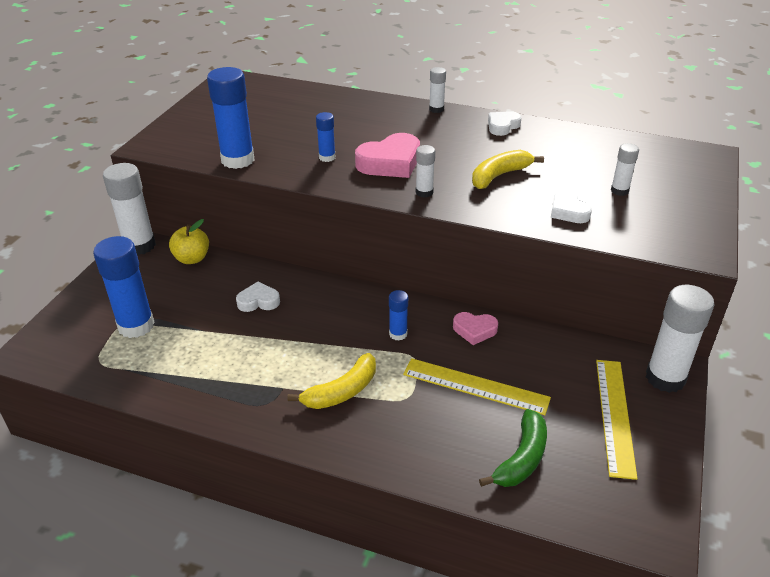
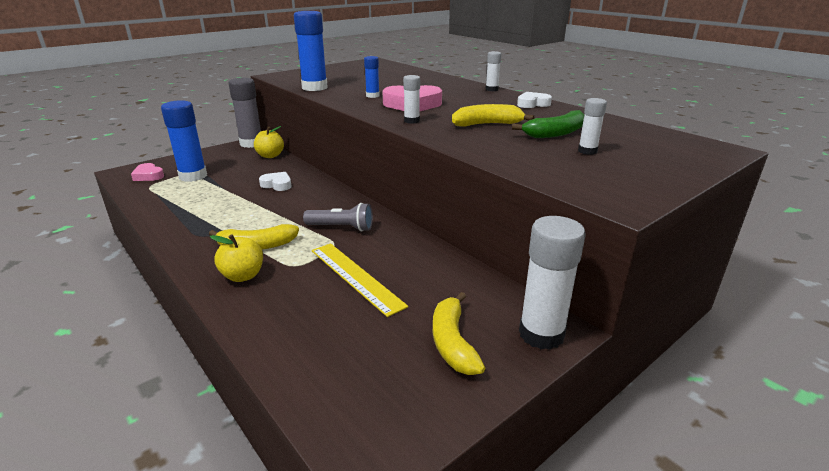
camera: 30 degrees right, 10 degrees down
white glue stick [103,163,156,255] -> grey glue stick [228,78,261,148]
blue glue stick [389,290,408,341] -> grey flashlight [303,203,373,232]
pink heart [453,312,498,345] -> pink heart moved to [131,163,164,181]
green banana [479,409,547,487] -> green banana moved to [512,110,584,138]
white heart [551,190,592,223] -> none
yellow ruler [596,360,638,480] -> yellow banana [433,292,485,375]
none -> yellow apple [210,234,263,282]

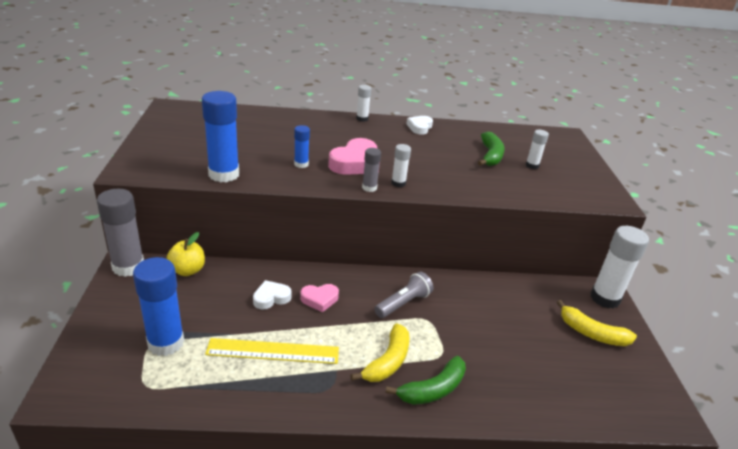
camera: 55 degrees left, 5 degrees up
pink heart [131,163,164,181] -> pink heart moved to [300,284,339,312]
yellow apple [210,234,263,282] -> green banana [386,356,466,405]
yellow ruler [312,243,408,317] -> yellow ruler moved to [205,338,339,364]
yellow banana [452,104,535,126] -> none
none -> grey glue stick [362,148,381,192]

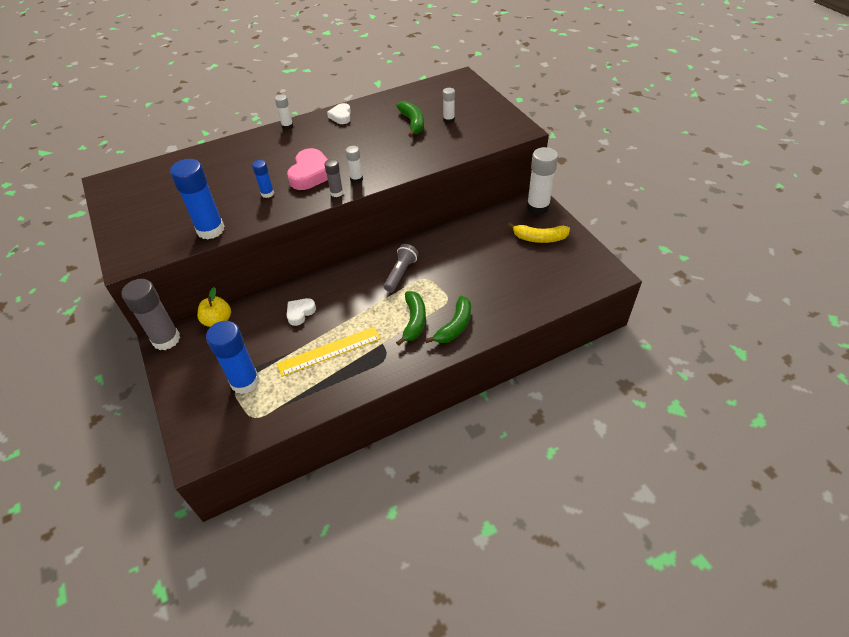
camera: 20 degrees left, 15 degrees up
pink heart [300,284,339,312] -> none
yellow banana [351,323,410,382] -> green banana [396,291,426,346]

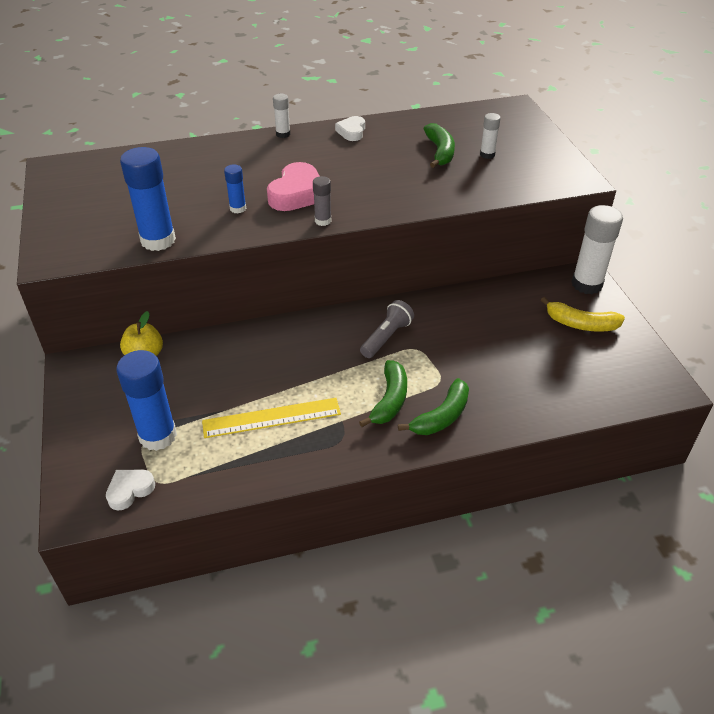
camera: 10 degrees right, 5 degrees down
grey glue stick [121,279,180,350] -> none
white heart [287,298,316,326] -> white heart moved to [106,470,155,511]
white glue stick [346,146,363,183] -> none

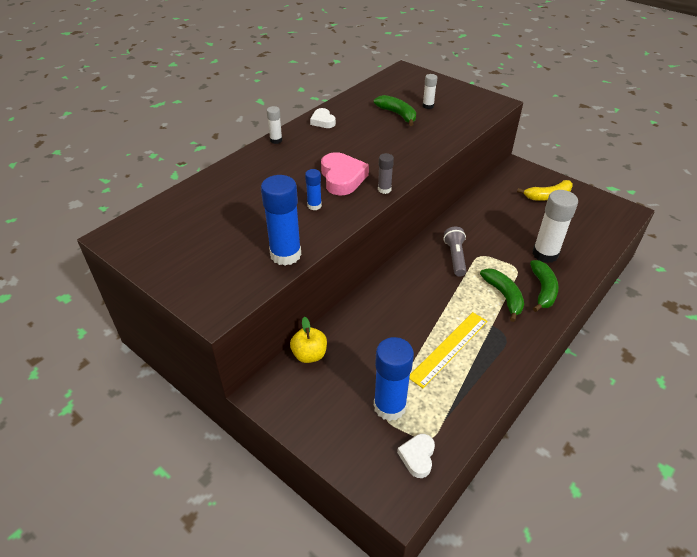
camera: 35 degrees left, 0 degrees up
white glue stick [572,205,623,294] -> white glue stick moved to [532,190,578,263]

